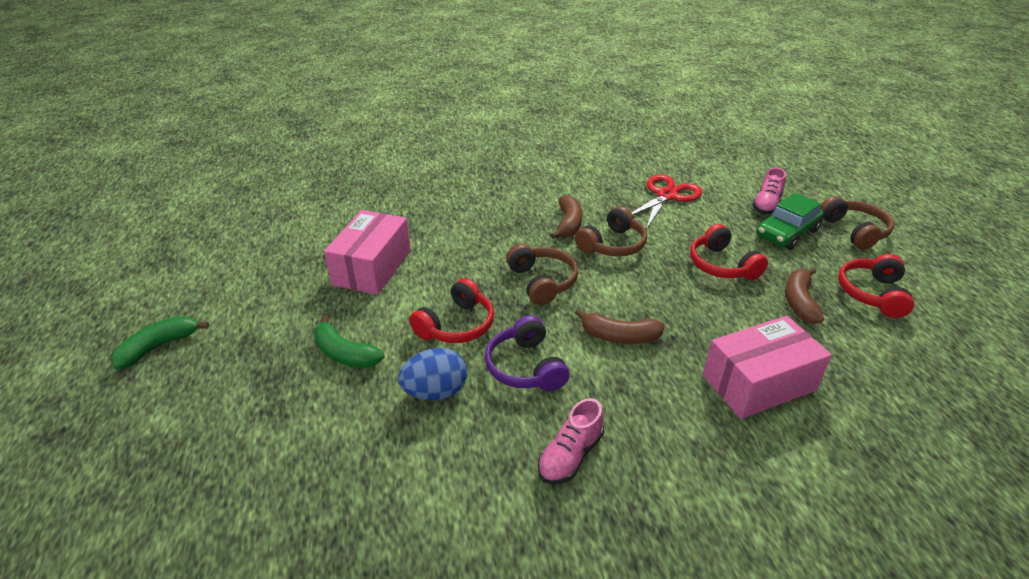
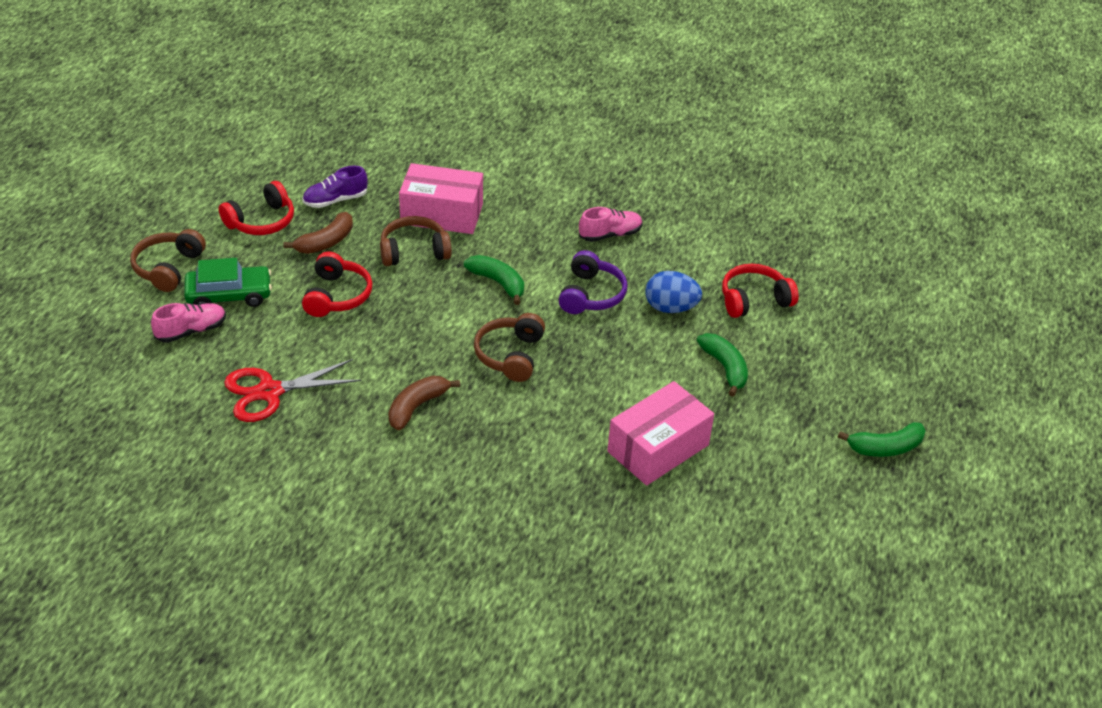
camera: 150 degrees left, 5 degrees up
red headphones [409,278,494,343] -> red headphones moved to [722,264,799,318]
brown headphones [575,206,647,257] -> brown headphones moved to [380,216,452,266]
brown banana [575,309,665,344] -> green banana [464,255,524,305]
none -> purple shoe [302,166,367,208]

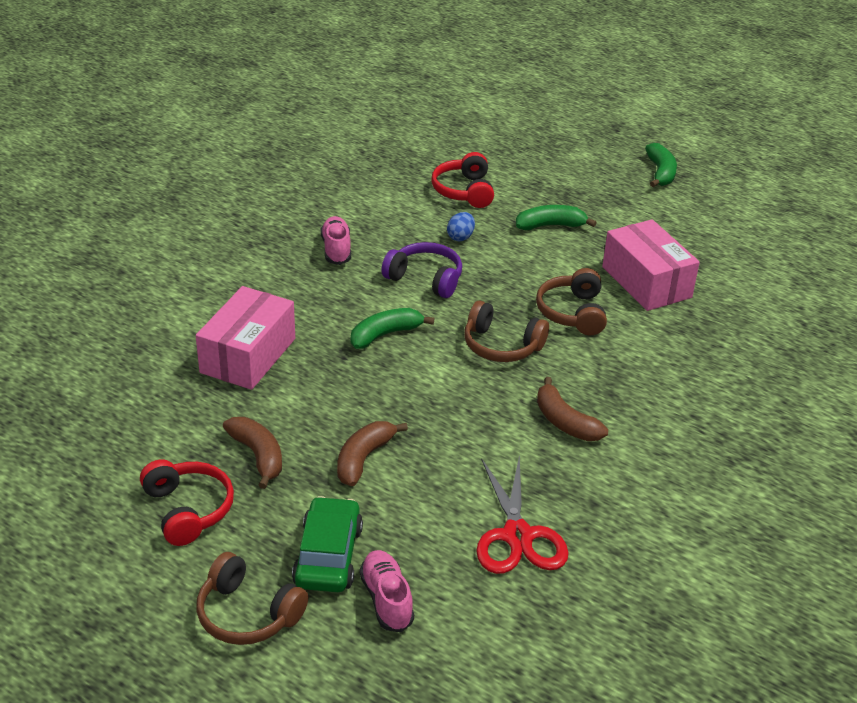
camera: 75 degrees left, 5 degrees down
purple shoe [302,166,367,208] -> none
red headphones [302,252,372,317] -> brown banana [337,421,408,486]
brown headphones [380,216,452,266] -> brown headphones moved to [536,268,607,335]
blue egg [645,271,702,313] -> blue egg [447,212,475,241], size x0.62

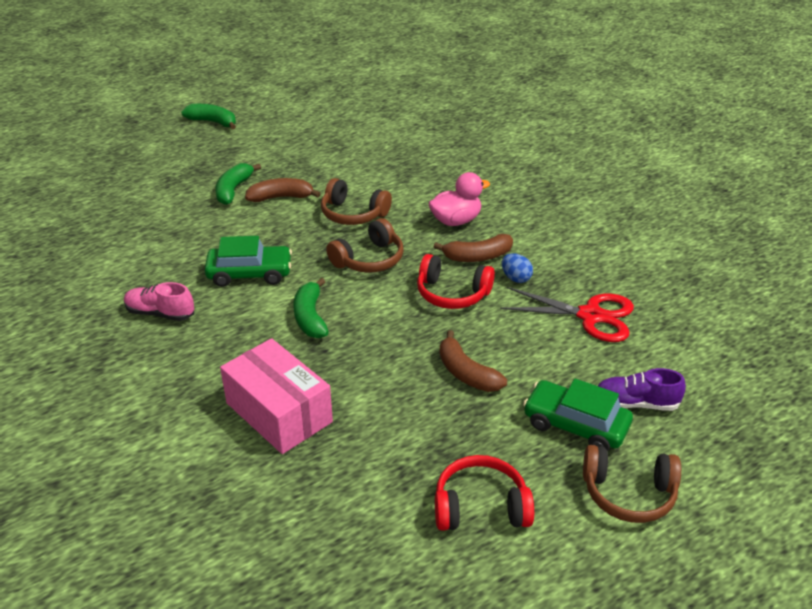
camera: 65 degrees left, 0 degrees up
brown headphones [196,552,308,645] -> brown headphones turned 45 degrees clockwise [583,445,681,523]
brown banana [223,417,282,489] -> brown banana moved to [245,178,321,202]
pink shoe [360,550,414,632] -> purple shoe [598,368,686,411]
purple headphones [381,242,462,298] -> green car [205,236,292,287]
red headphones [431,152,494,208] -> red headphones moved to [417,254,495,309]
blue egg [447,212,475,241] -> blue egg moved to [502,253,533,283]
pink box [602,219,700,311] -> none
none -> pink duck [429,172,490,226]

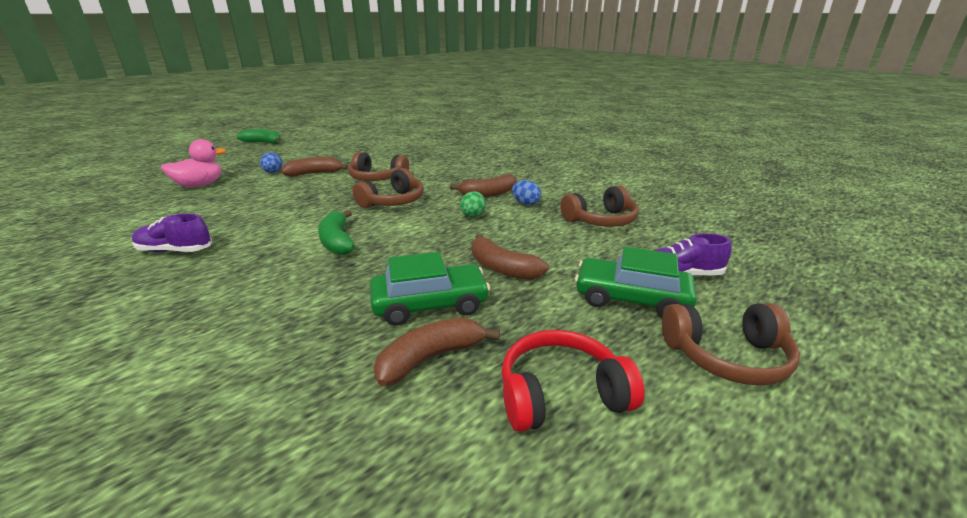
camera: 10 degrees left, 10 degrees down
pink shoe [124,282,194,321] -> purple shoe [132,214,212,252]
green car [205,236,292,287] -> green car moved to [370,252,490,325]
green banana [215,163,261,205] -> blue egg [260,152,282,173]
pink box [220,338,333,454] -> none
red headphones [417,254,495,309] -> green egg [460,191,486,217]
pink duck [429,172,490,226] -> pink duck moved to [161,139,226,187]
red scissors [500,287,634,342] -> brown headphones [560,185,639,227]
none -> brown banana [374,318,500,386]

